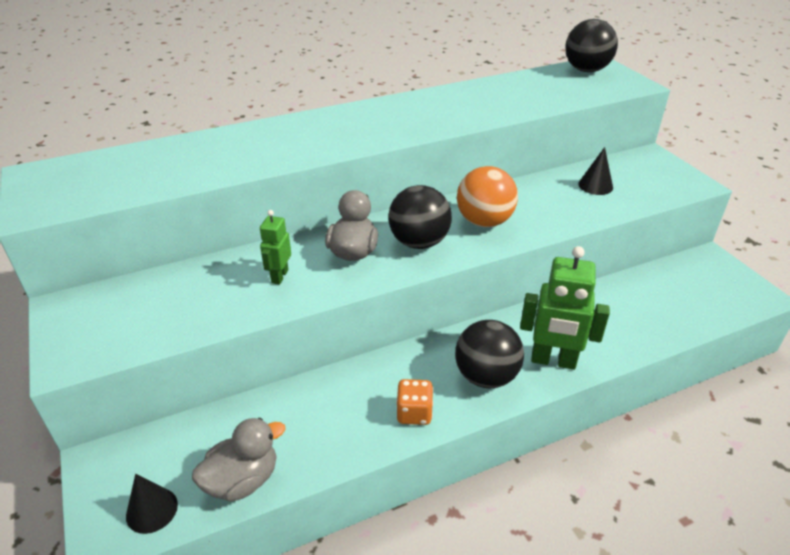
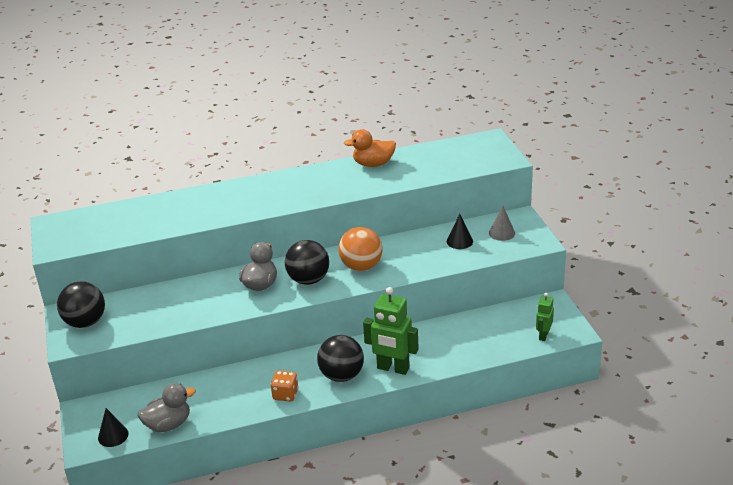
camera: 10 degrees right, 5 degrees down
green robot [260,210,291,284] -> green robot moved to [536,293,554,341]
black ball [565,19,618,72] -> black ball moved to [57,281,105,328]
none -> orange duck [344,129,396,167]
none -> grey cone [489,205,515,241]

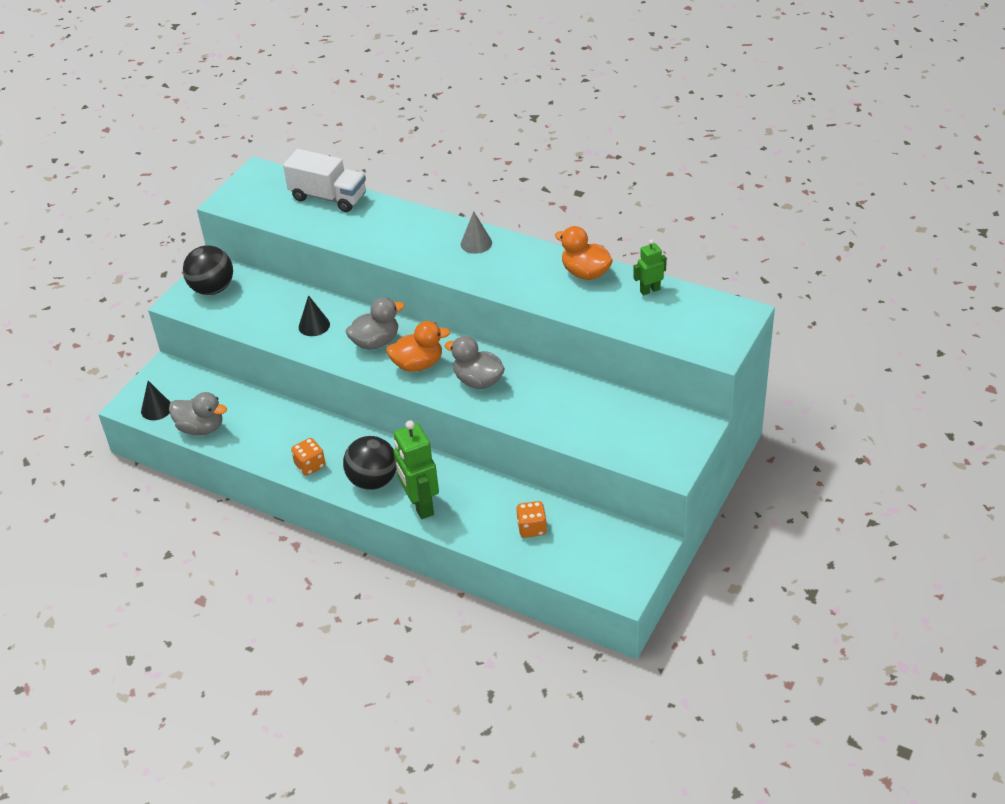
camera: 45 degrees right, 10 degrees up
black ball [285,240,329,285] -> orange duck [386,321,450,372]
orange ball [338,227,383,271] -> grey duck [445,336,505,389]
black cone [447,214,473,249] -> black cone moved to [299,295,330,336]
grey cone [489,205,515,241] -> grey cone moved to [461,211,492,254]
green robot [536,293,554,341] -> green robot moved to [633,240,667,295]
none -> white truck [283,149,366,212]
none -> orange dice [516,501,547,538]

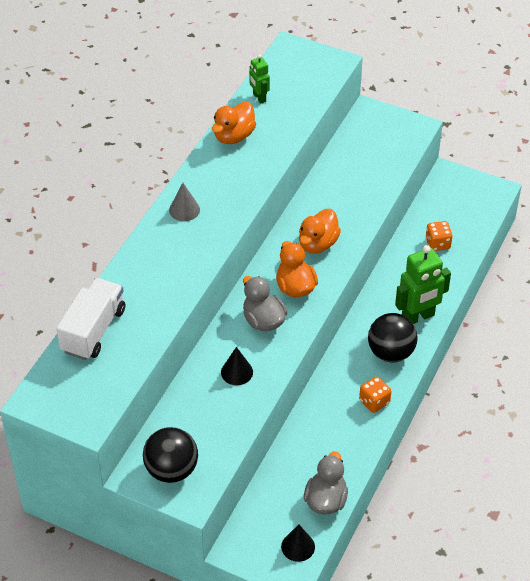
camera: 95 degrees left, 5 degrees up
grey duck [445,336,505,389] -> orange duck [299,209,341,254]

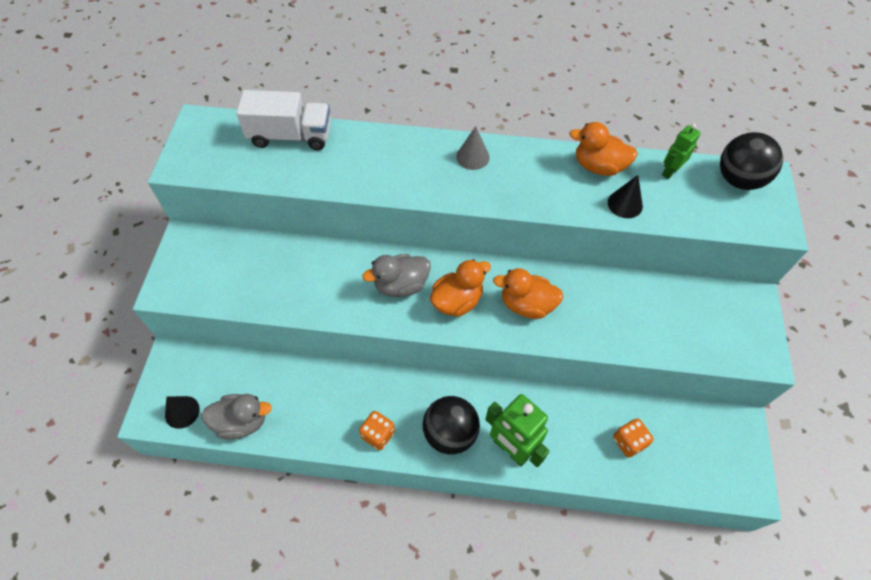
camera: 70 degrees right, 10 degrees up
black ball [143,427,198,483] -> black ball moved to [720,132,783,190]
black cone [221,347,253,385] -> black cone moved to [608,175,643,218]
grey duck [243,276,288,331] -> grey duck turned 150 degrees counterclockwise [362,254,431,297]

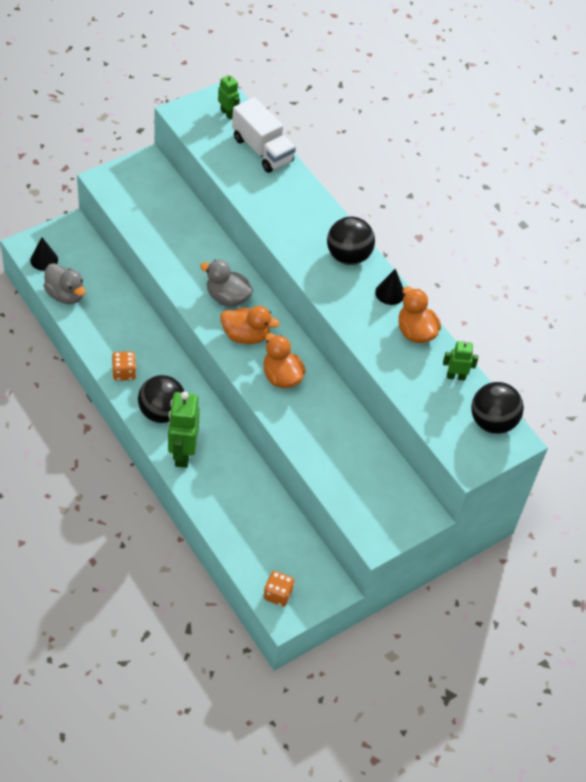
camera: 45 degrees right, 5 degrees down
grey cone [456,126,490,170] -> black ball [327,217,375,265]
black cone [608,175,643,218] -> black cone moved to [375,269,404,305]
orange dice [613,418,654,457] -> orange dice moved to [264,571,294,607]
none -> green robot [218,73,240,120]

